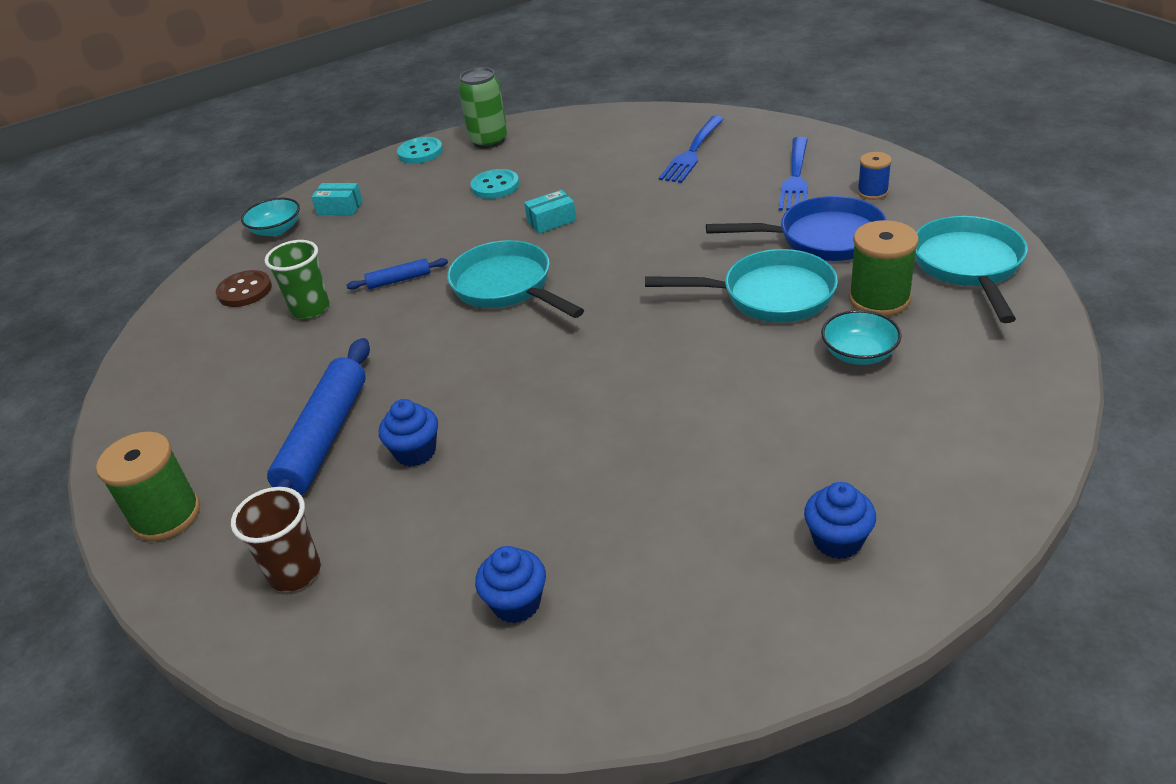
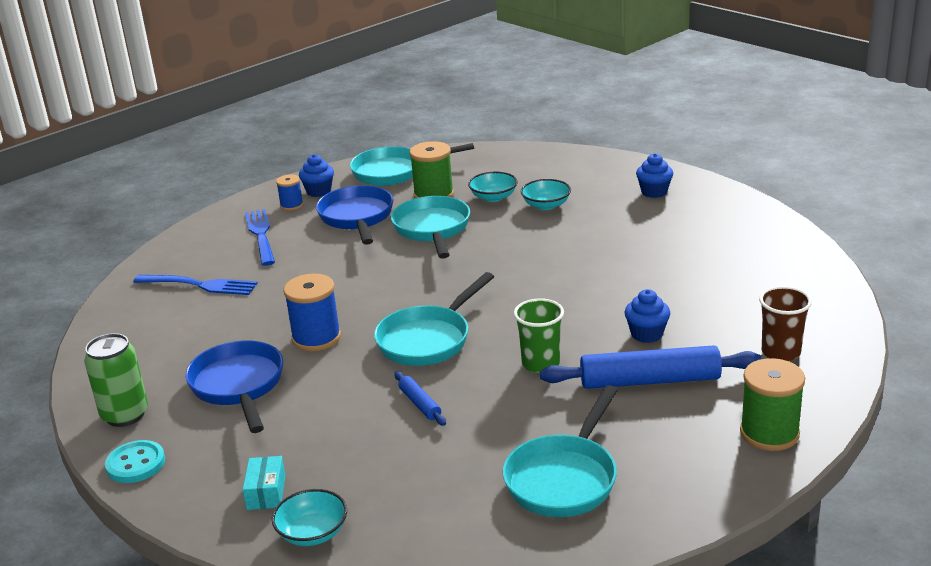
camera: 105 degrees left, 10 degrees down
brown button [216,270,272,307] -> none
green cup [265,240,329,319] -> green cup moved to [514,298,564,373]
turquoise button [471,169,519,199] -> blue pan [185,340,283,433]
blue cupcake [475,546,546,623] -> blue cupcake moved to [299,154,334,197]
turquoise box [524,190,576,234] -> blue spool [284,274,341,351]
blue fork [779,137,808,211] -> blue fork turned 105 degrees counterclockwise [245,209,275,266]
none -> turquoise pan [503,385,618,517]
none -> turquoise bowl [521,179,571,210]

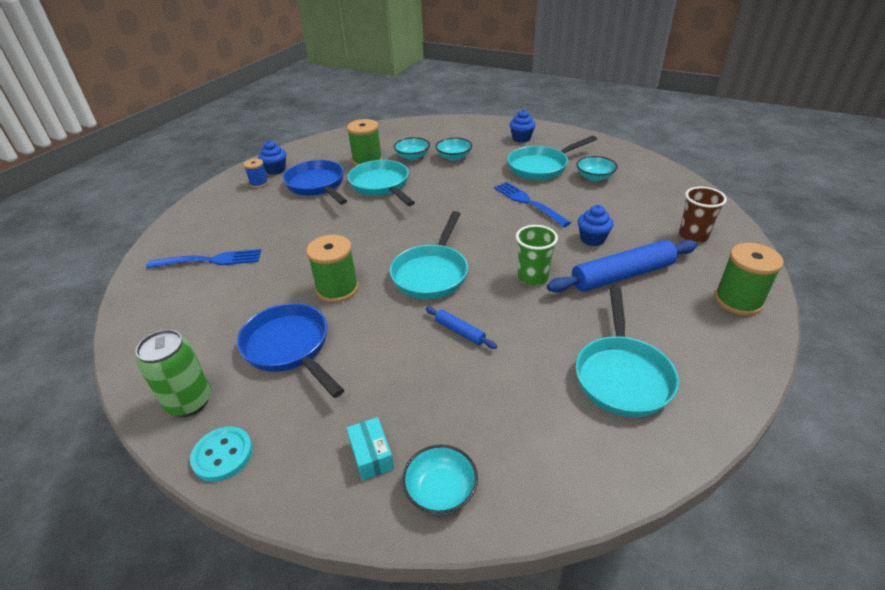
camera: 20 degrees left, 10 degrees up
blue fork [245,209,275,266] -> blue fork moved to [494,182,571,227]
blue spool [284,274,341,351] -> green spool [306,235,358,303]
turquoise pan [350,143,474,186] -> turquoise pan moved to [507,136,597,180]
none -> turquoise bowl [576,156,618,181]

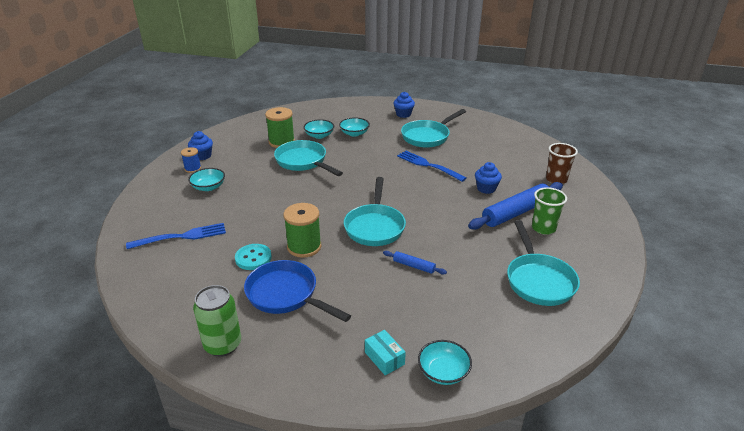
camera: 15 degrees left, 5 degrees down
turquoise button [190,426,253,482] -> turquoise button moved to [235,244,272,270]
blue pan [283,160,347,205] -> none
green cup [516,225,558,286] -> green cup moved to [532,187,567,235]
turquoise bowl [576,156,618,181] -> turquoise bowl moved to [188,168,225,191]
green spool [714,243,784,316] -> none

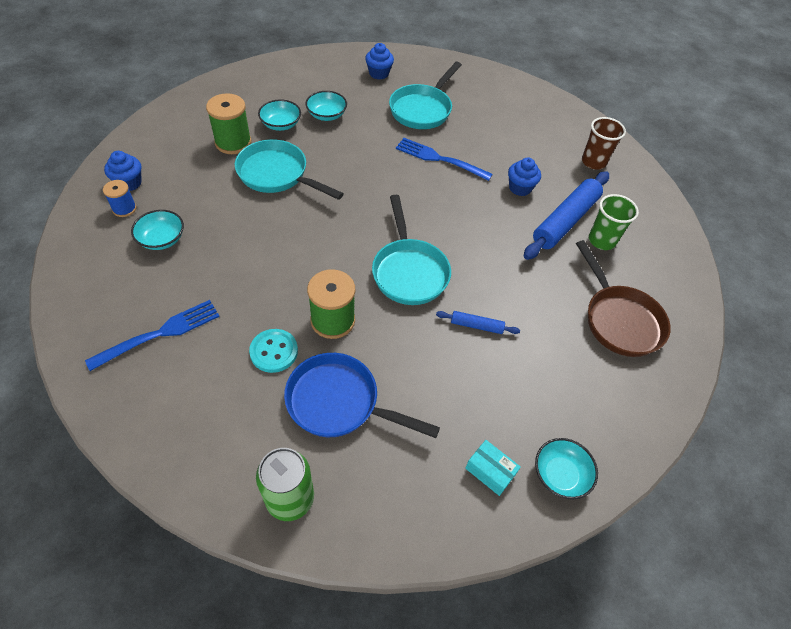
camera: 20 degrees left, 20 degrees up
turquoise pan [507,220,580,306] -> brown pan [576,240,671,357]

